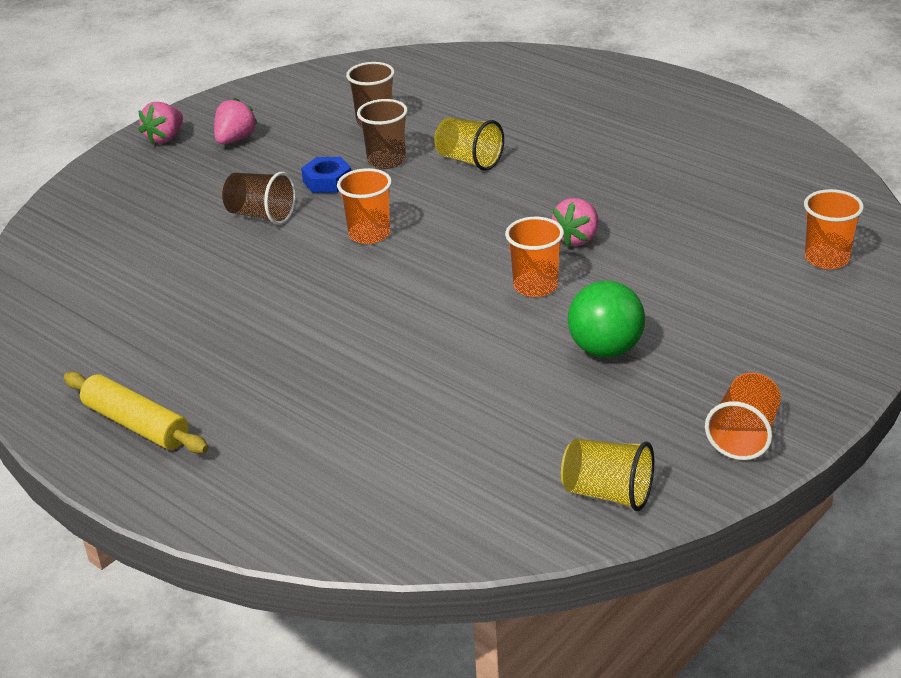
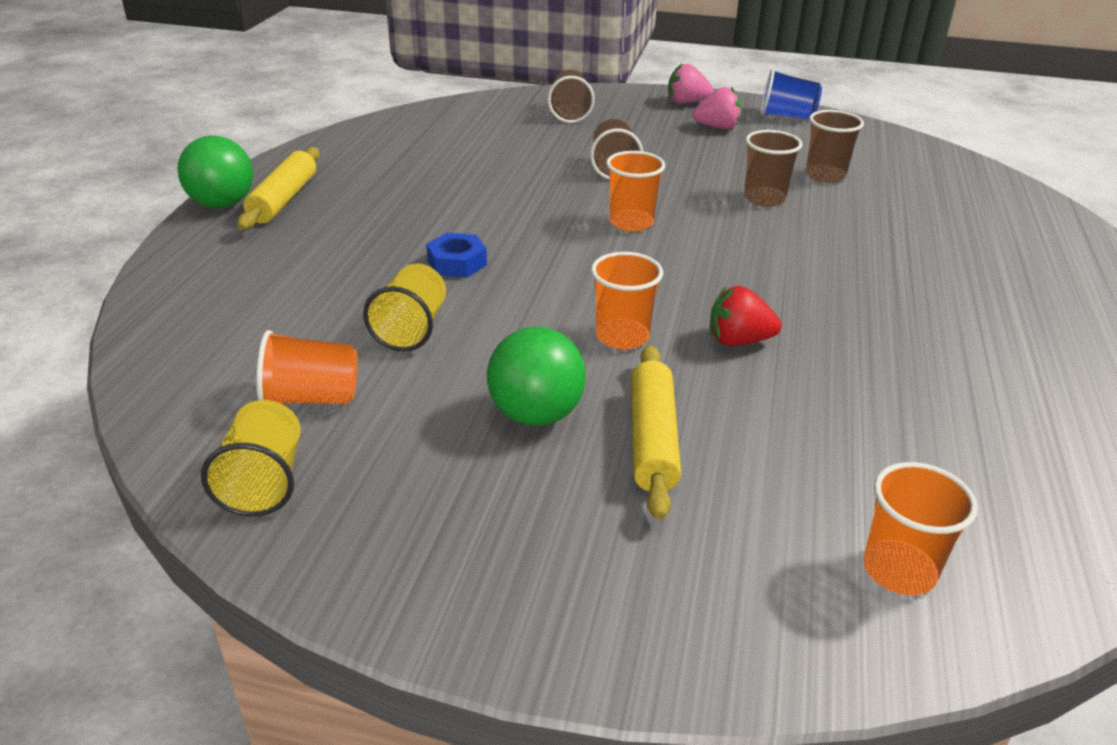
camera: 60 degrees right, 0 degrees up
blue nut [301,157,351,193] -> blue nut moved to [426,233,487,278]
yellow cup [434,117,504,171] -> yellow cup moved to [363,263,446,352]
pink strawberry [552,198,598,247] -> red strawberry [710,286,782,346]
orange cup [705,373,781,460] -> orange cup moved to [256,330,357,404]
none -> green ball [177,135,253,208]
none -> brown cup [548,70,595,123]
none -> yellow rolling pin [631,345,681,520]
none -> blue cup [760,69,822,119]

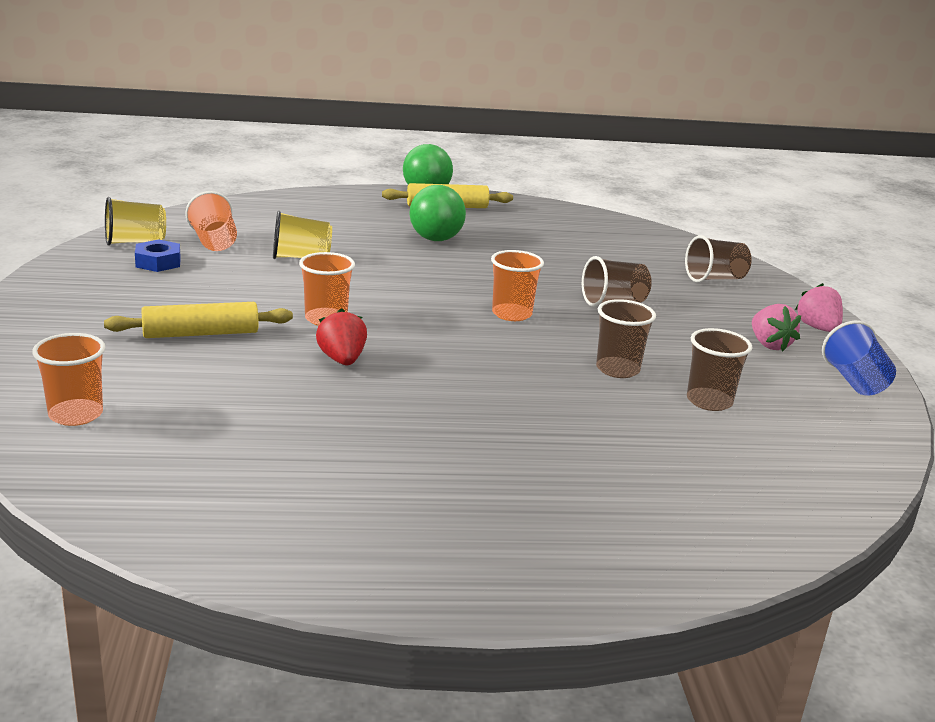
camera: 70 degrees right, 10 degrees down
blue nut [426,233,487,278] -> blue nut moved to [135,239,181,272]
green ball [487,327,586,426] -> green ball moved to [410,185,466,241]

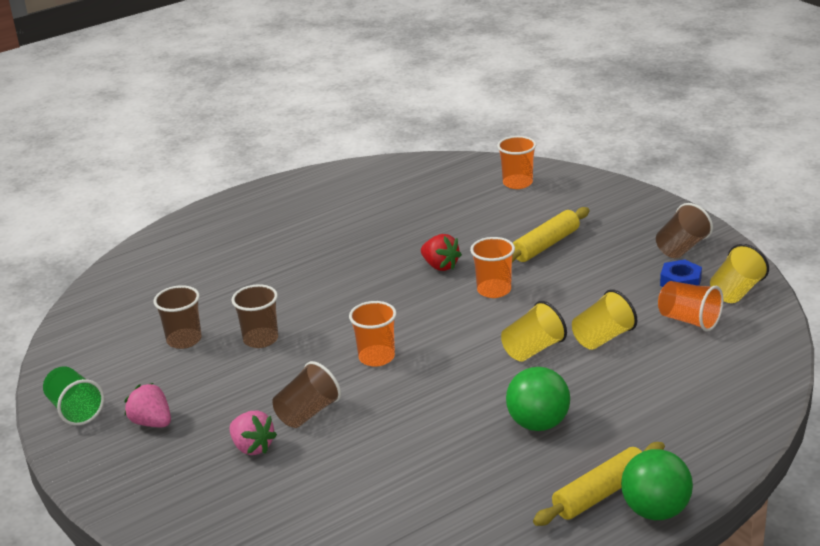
camera: 155 degrees right, 5 degrees up
brown cup [685,235,752,282] -> brown cup moved to [656,203,713,258]
pink strawberry [795,283,843,332] -> pink strawberry moved to [229,411,277,455]
blue cup [822,321,896,395] -> green cup [43,366,104,426]
none -> yellow cup [501,301,567,362]

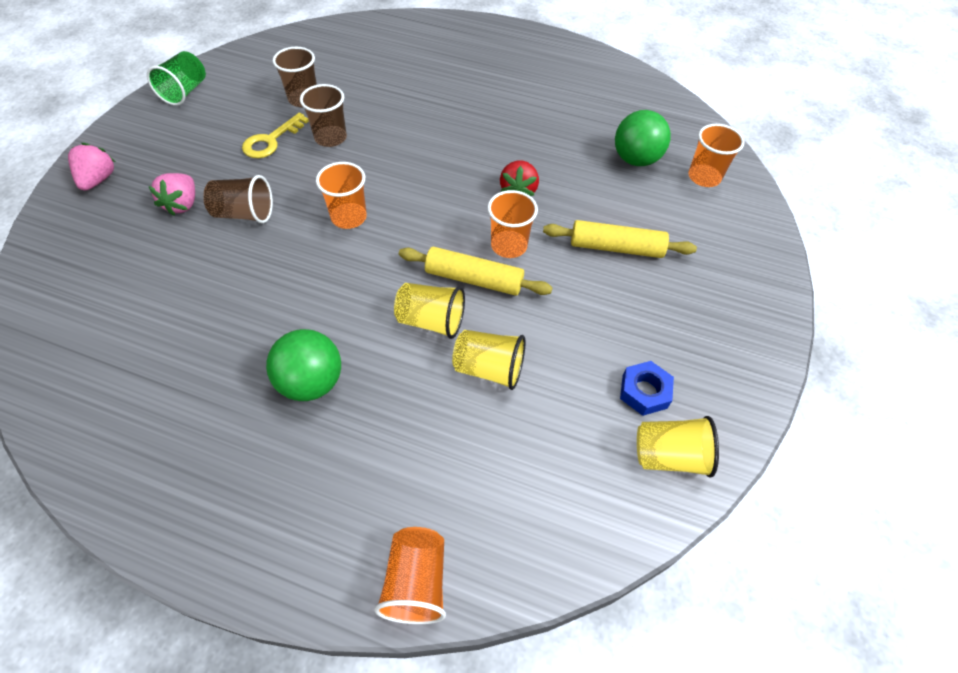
camera: 50 degrees right, 25 degrees up
pink strawberry [124,383,171,427] -> pink strawberry moved to [68,143,115,191]
yellow rolling pin [533,442,665,526] -> yellow rolling pin moved to [399,247,553,296]
green ball [621,449,693,520] -> green ball moved to [615,110,671,166]
brown cup [656,203,713,258] -> none
orange cup [658,281,723,332] -> orange cup moved to [374,527,446,624]
none -> yellow key [242,113,309,158]

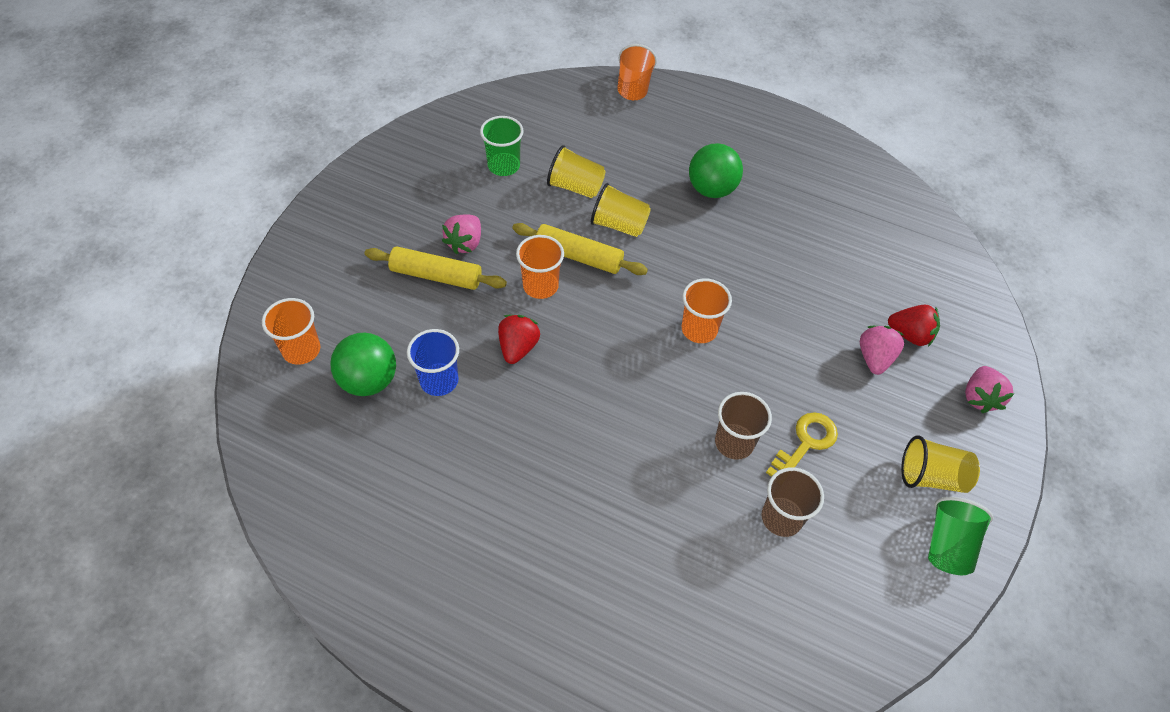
camera: 175 degrees left, 0 degrees up
brown cup [203,175,273,223] -> none
blue nut [620,361,674,416] -> none
yellow cup [637,416,719,478] -> yellow cup moved to [901,435,980,493]
none -> blue cup [407,329,459,396]
none -> pink strawberry [442,214,481,254]
none -> green cup [480,116,524,176]
none -> red strawberry [888,305,940,347]

